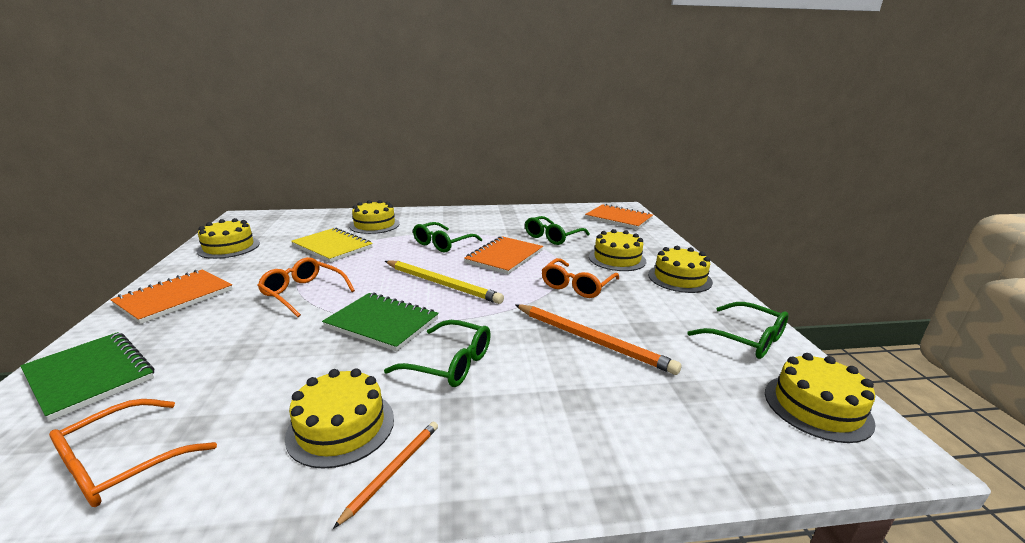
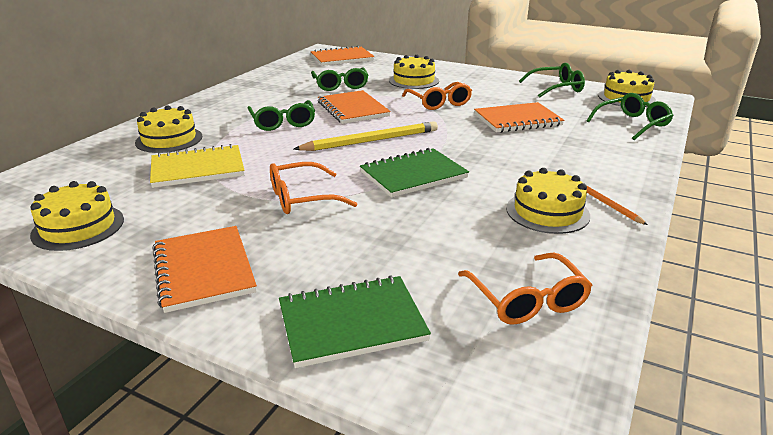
camera: 55 degrees left, 5 degrees up
green glasses [384,320,491,387] -> green glasses moved to [587,93,673,140]
orange pencil [515,304,681,375] -> orange notebook [474,102,564,133]
yellow cake [648,246,713,293] -> none

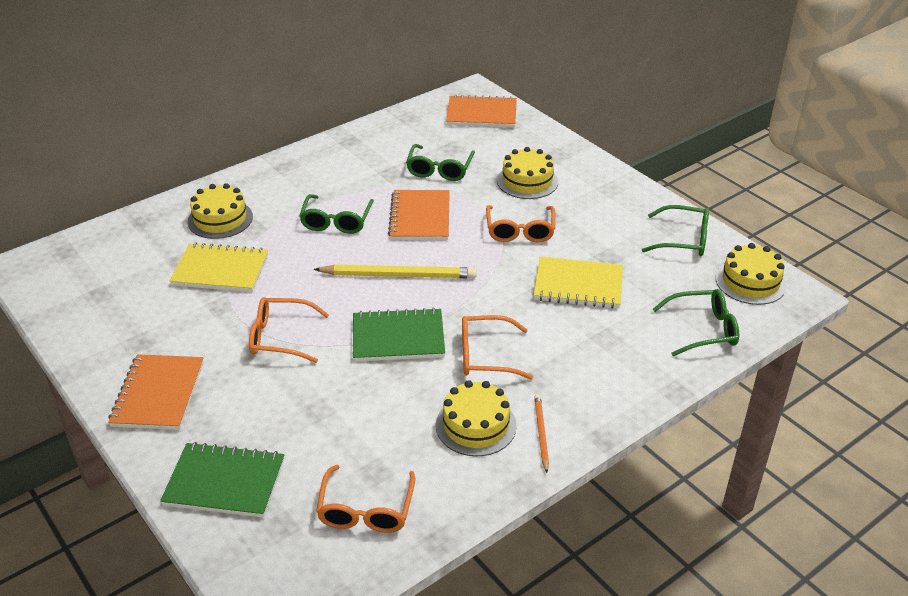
camera: 25 degrees right, 10 degrees up
yellow cake [30,181,124,251] -> none
orange notebook [474,102,564,133] -> yellow notebook [534,257,623,309]
none -> orange glasses [462,315,533,380]

